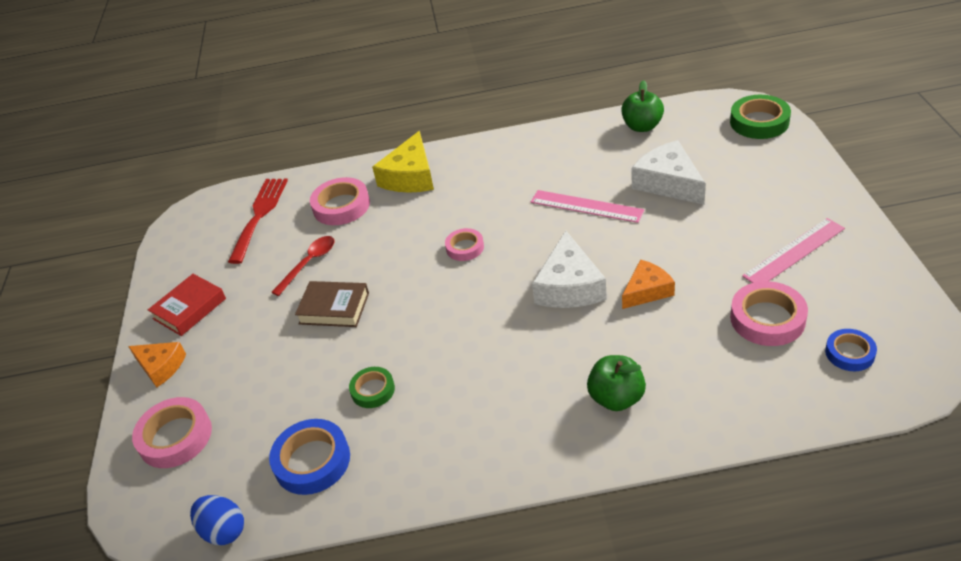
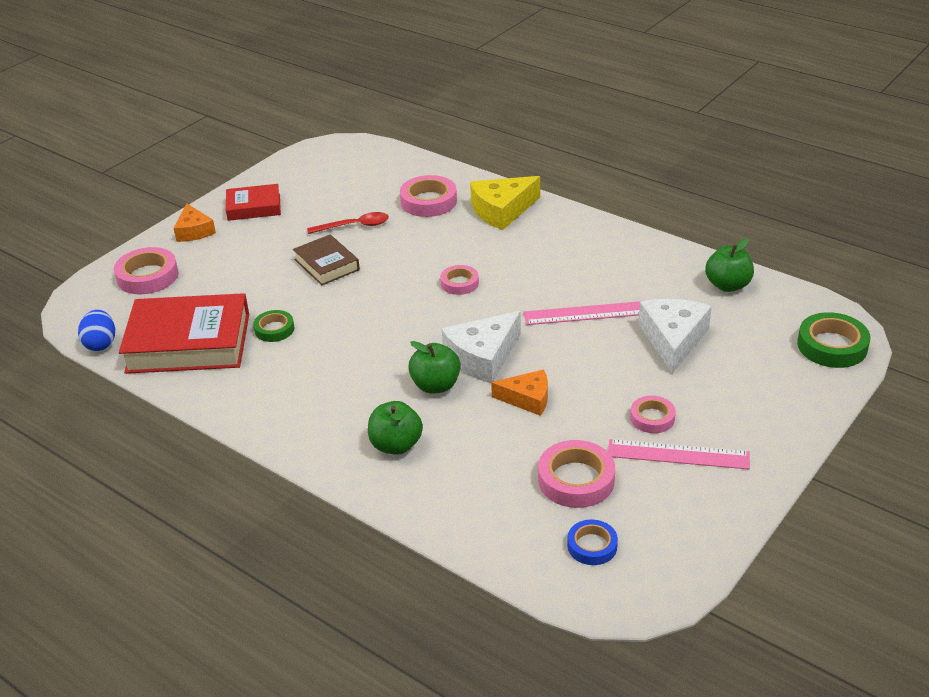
camera: 40 degrees right, 5 degrees down
red fork [228,179,288,264] -> none
blue tape [269,419,350,495] -> red book [119,293,249,374]
pink ruler [531,190,644,223] -> pink ruler turned 75 degrees counterclockwise [524,301,641,325]
none -> green apple [408,341,461,393]
none -> pink tape [630,396,676,433]

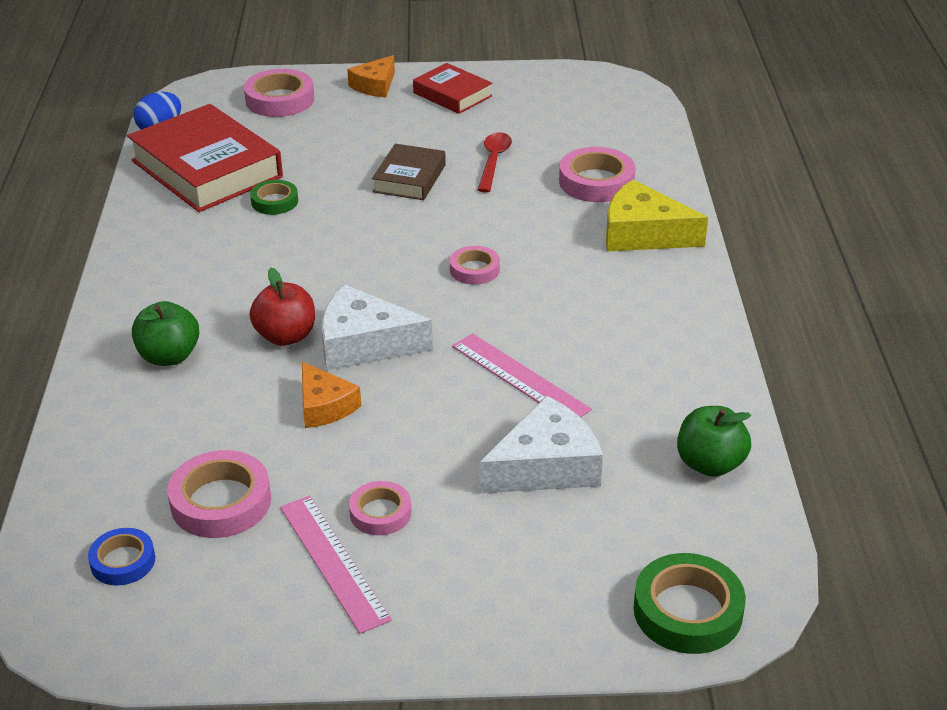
camera: 50 degrees right, 0 degrees up
red spoon [307,212,389,234] -> red spoon turned 120 degrees counterclockwise [478,132,512,193]
green apple [408,341,461,393] -> red apple [250,268,315,346]

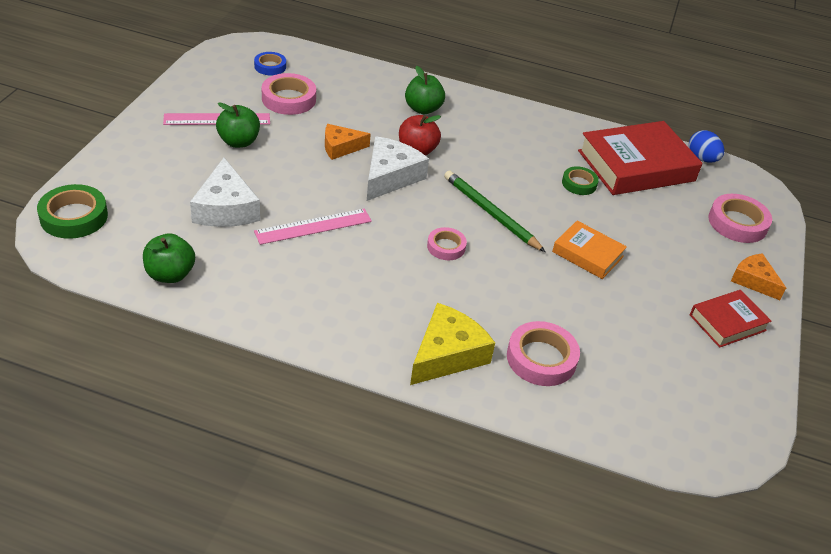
camera: 105 degrees right, 5 degrees up
pink tape [349,481,411,535] -> green apple [216,102,260,148]
brown book [372,144,446,200] -> orange book [552,221,627,279]
red spoon [478,132,512,193] -> none
none -> green pencil [444,170,546,252]

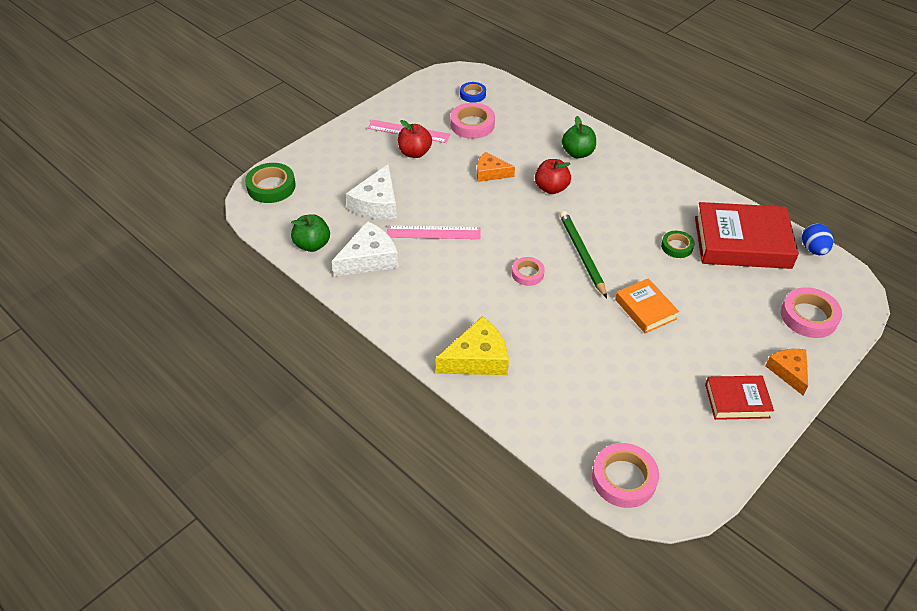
camera: 30 degrees right, 5 degrees up
green apple [216,102,260,148] -> red apple [398,120,432,158]
white cheese [367,136,429,201] -> white cheese moved to [332,221,399,277]
pink tape [507,321,580,386] -> pink tape moved to [592,443,659,508]

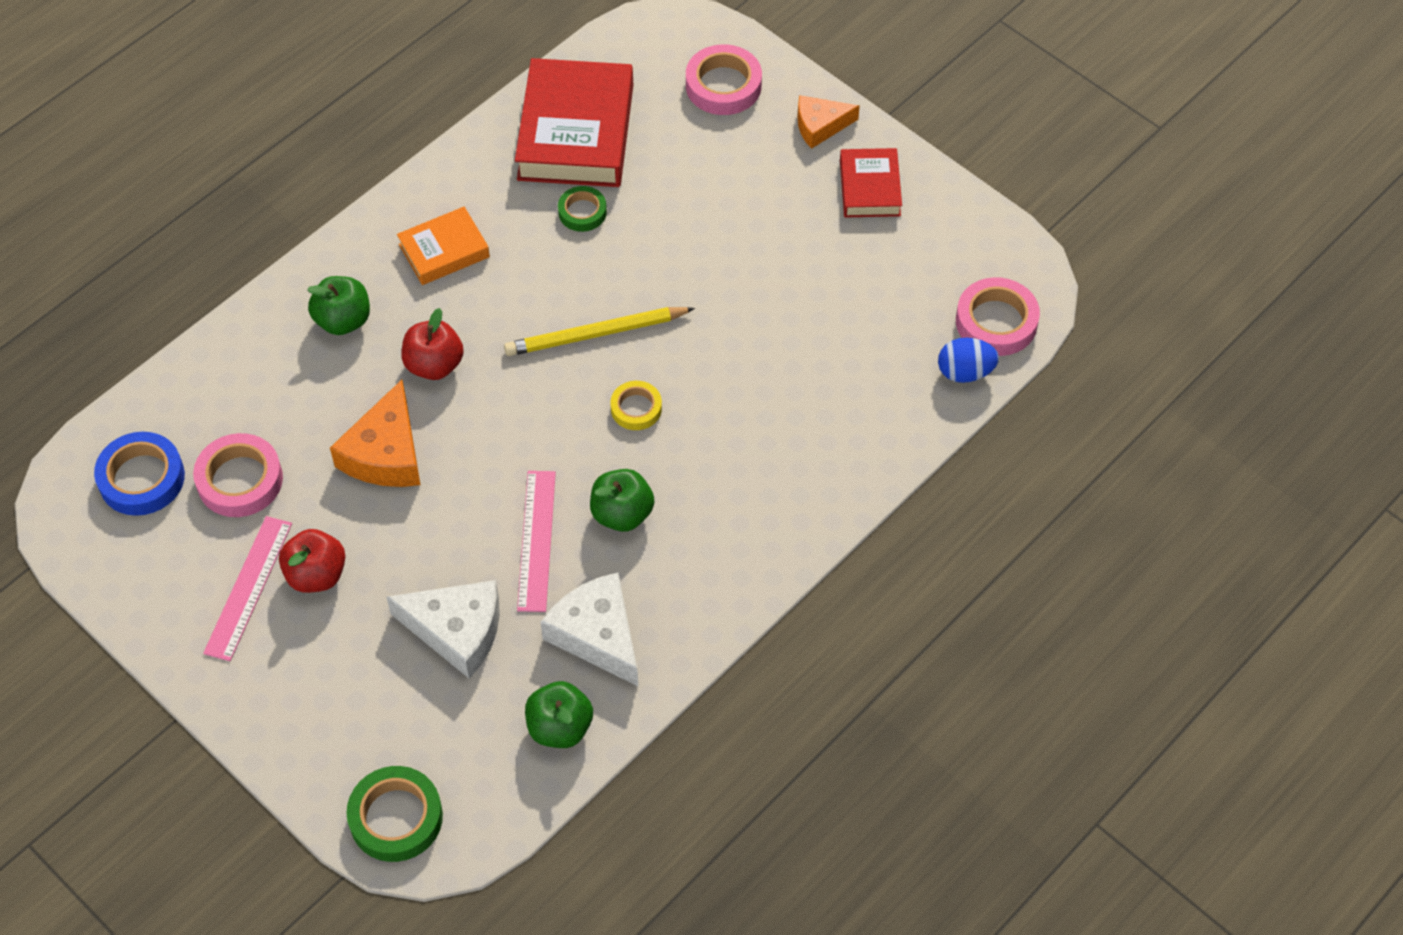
camera: 90 degrees left, 10 degrees up
yellow cheese [435,316,509,375] -> none
blue tape [460,82,486,103] -> blue tape [94,432,185,516], size x1.64
orange cheese [477,152,515,182] -> orange cheese [330,380,421,487], size x1.55
pink tape [512,257,545,286] -> yellow tape [610,381,662,430]
green pencil [560,211,607,298] -> yellow pencil [504,307,695,356]
orange book [615,278,679,333] -> orange book moved to [397,207,490,285]
blue egg [802,223,833,255] -> blue egg moved to [938,338,999,383]
none -> green apple [590,469,654,532]

